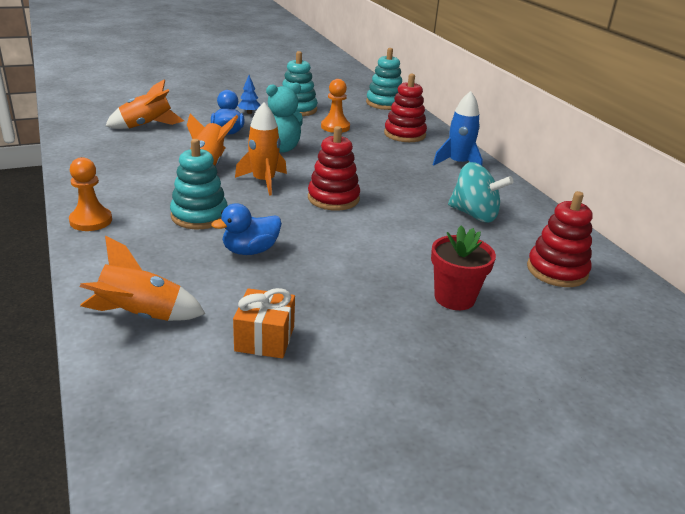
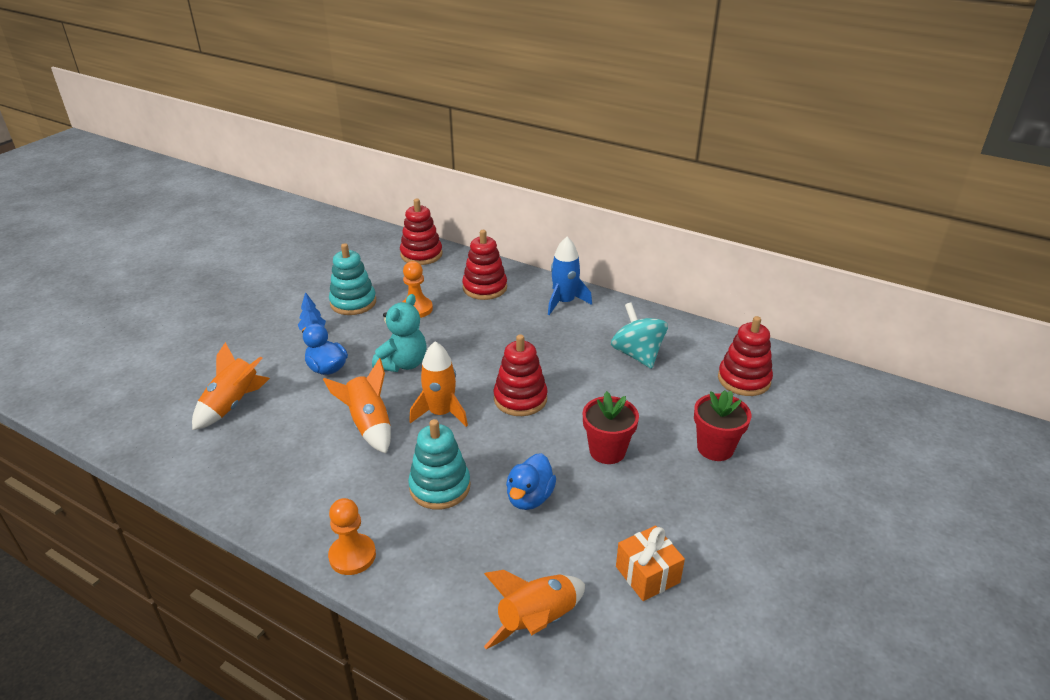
camera: 35 degrees left, 5 degrees up
turquoise stacking toy [366,48,402,110] -> red stacking toy [400,199,442,265]
turquoise spinning top [448,162,514,222] -> turquoise spinning top turned 105 degrees counterclockwise [611,303,668,369]
none -> red flower pot [583,391,639,464]

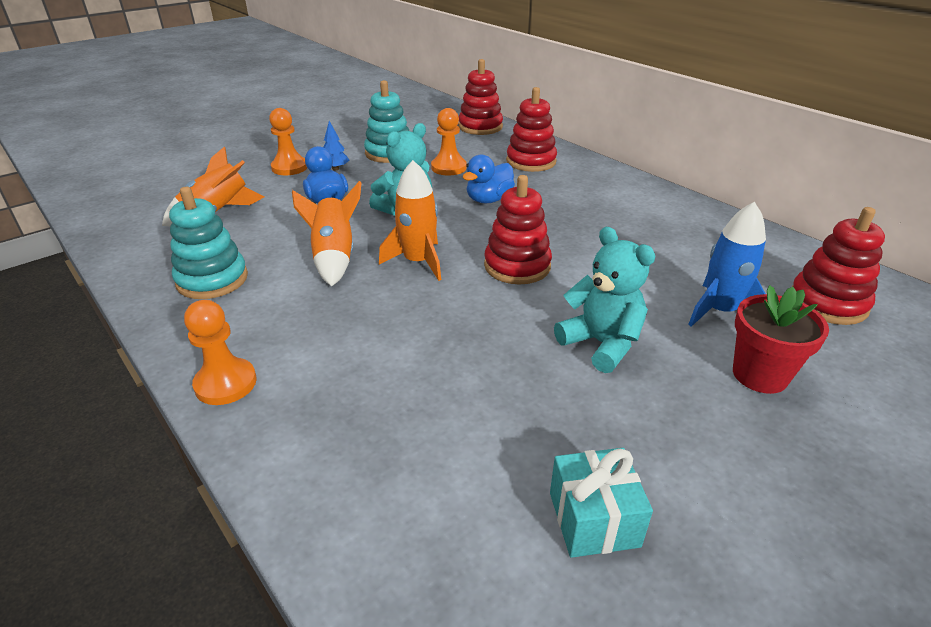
camera: 20 degrees right, 0 degrees up
turquoise stacking toy [408,419,470,510] -> turquoise stacking toy moved to [169,187,248,299]
orange rocket [484,570,585,649] -> none
blue duck [506,453,556,510] -> blue duck moved to [463,155,515,204]
blue rocket [548,237,592,315] -> blue rocket moved to [688,202,766,327]
red flower pot [583,391,639,464] -> turquoise teddy bear [554,227,655,373]
turquoise spinning top [611,303,668,369] -> none
orange gift [616,526,685,601] -> turquoise gift [550,448,653,558]
none -> orange pawn [269,108,307,175]

